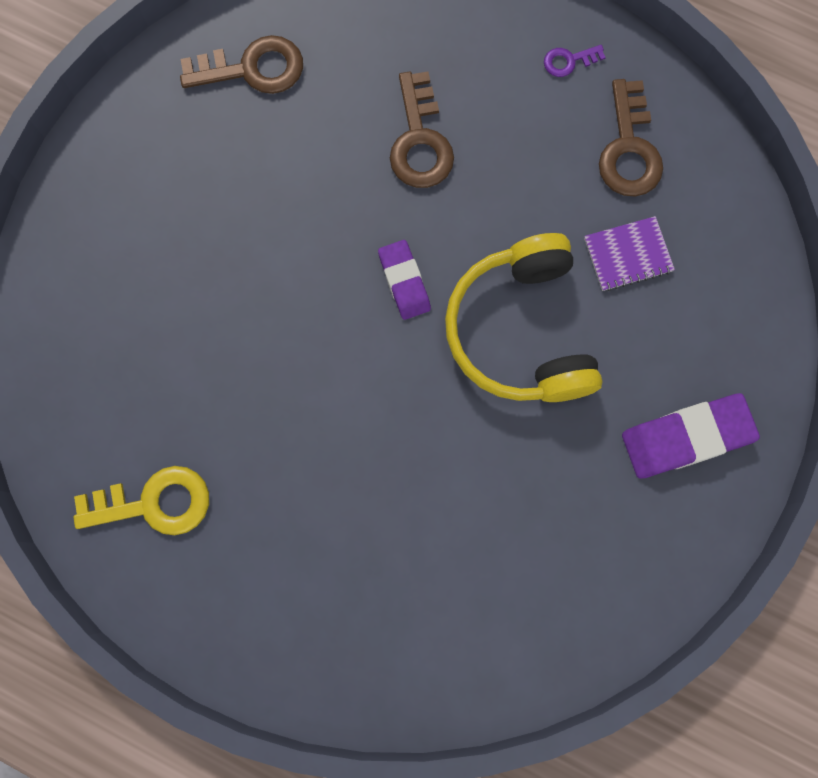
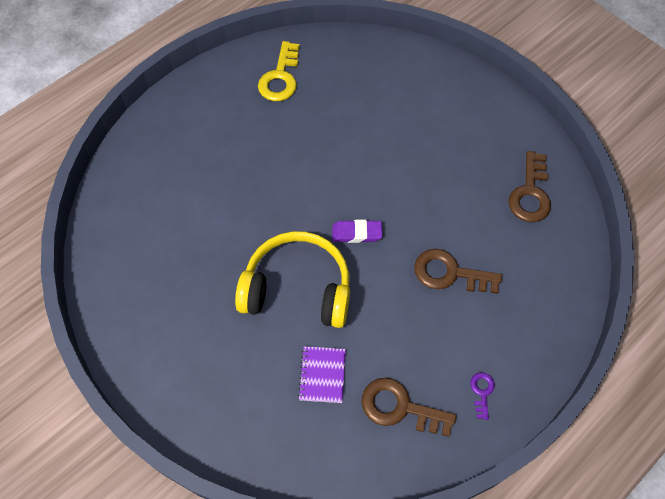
camera: 110 degrees right, 15 degrees down
purple eraser [622,393,760,479] -> none

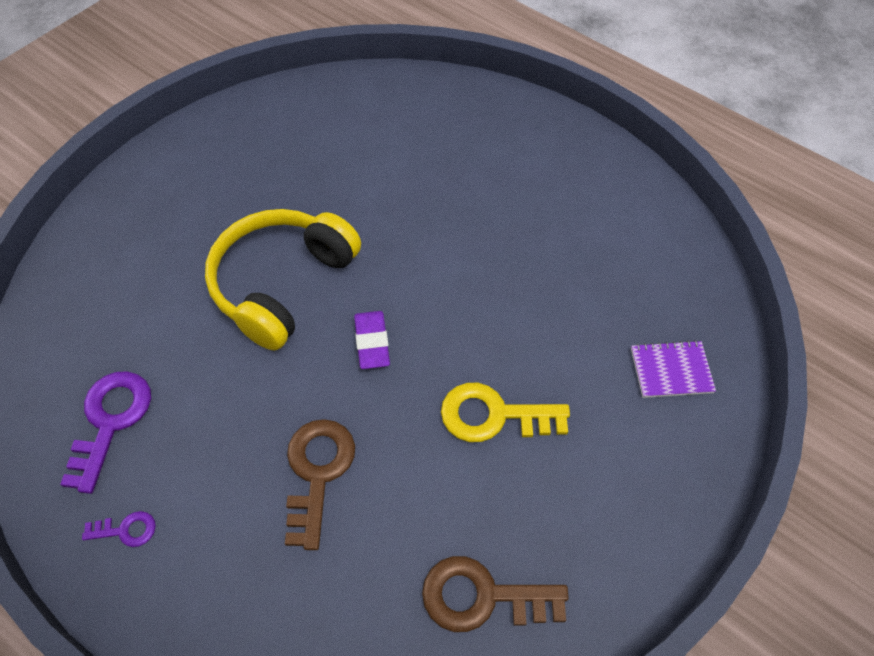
camera: 80 degrees right, 5 degrees down
yellow headphones [235,231,350,328] -> yellow headphones turned 150 degrees counterclockwise [205,209,361,351]
yellow key [258,41,300,101] -> yellow key moved to [441,383,570,442]
purple notebook [298,346,346,403] -> purple notebook moved to [631,340,716,398]
brown key [362,378,457,437] -> purple key [60,371,151,494]

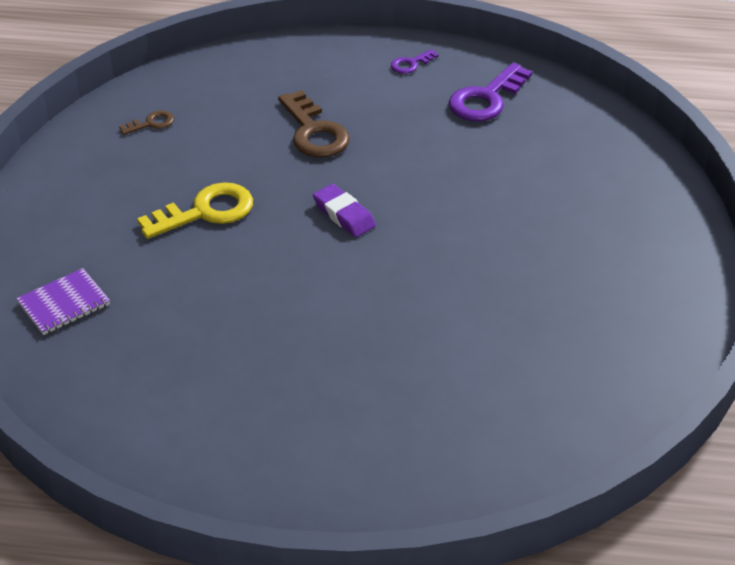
camera: 150 degrees right, 15 degrees down
purple key [60,371,151,494] -> purple key turned 60 degrees clockwise [449,63,532,121]
yellow headphones [205,209,361,351] -> none
brown key [422,556,569,632] -> brown key [119,110,174,135], size x0.51

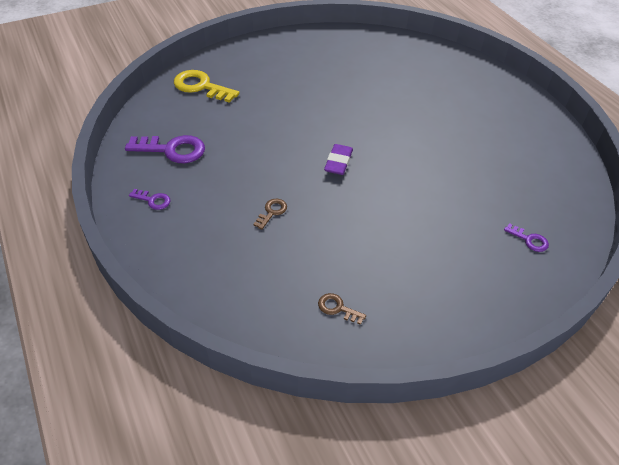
camera: 125 degrees left, 5 degrees up
purple notebook [16,268,110,335] -> purple key [504,223,549,252]
yellow key [137,182,253,239] -> yellow key moved to [174,70,239,103]
brown key [278,90,350,157] -> brown key [253,199,287,230], size x0.51

